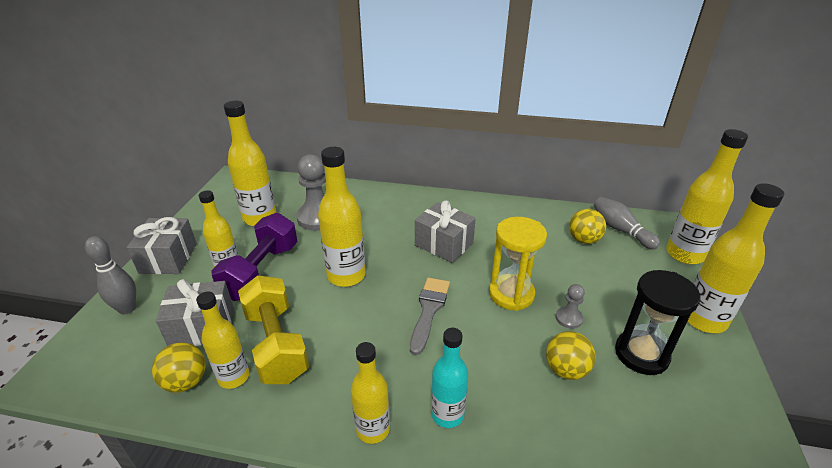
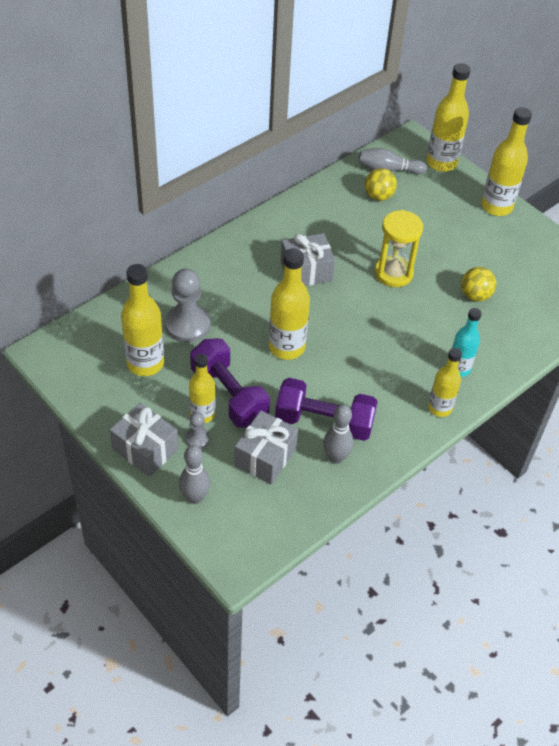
camera: 55 degrees left, 15 degrees up
yellow ball [152,342,206,393] -> none
yellow bottle [196,292,249,389] -> grey bowling pin [323,405,354,464]
yellow dumbbell [238,275,309,384] -> purple dumbbell [275,378,378,441]
grey brush [410,278,450,355] -> none
grey pawn [556,284,585,329] -> grey pawn moved to [185,412,210,449]
black hourglass [615,270,701,375] -> none

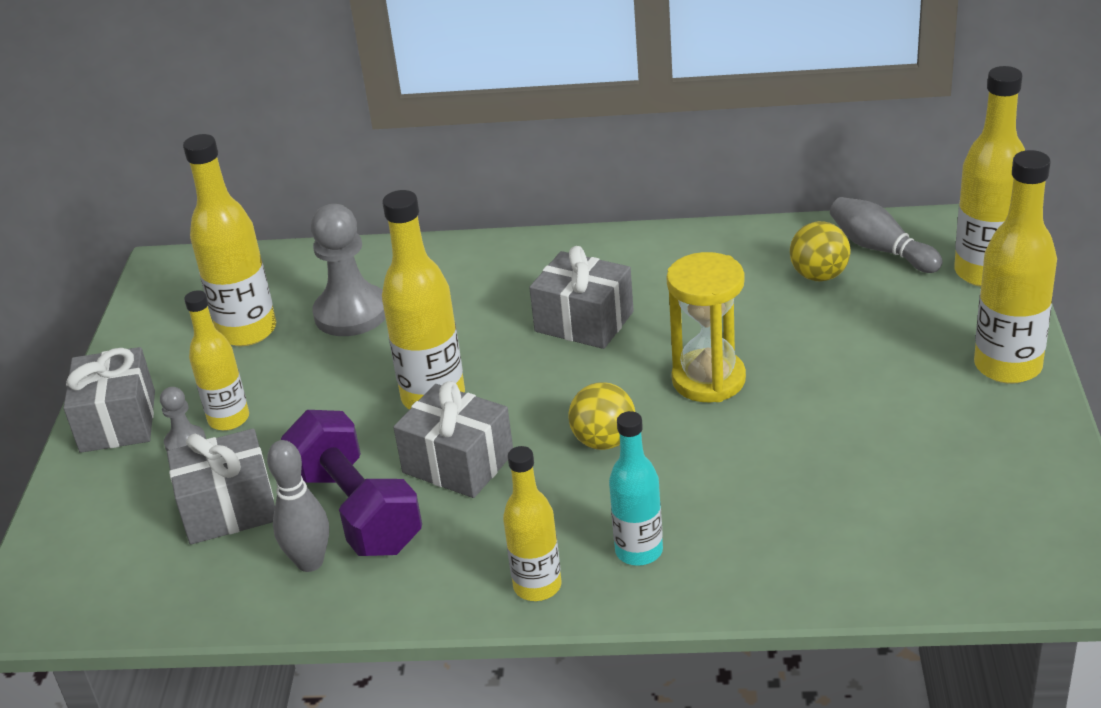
camera: 50 degrees right, 15 degrees down
grey bowling pin [179,445,210,504] -> none
purple dumbbell [190,338,270,428] -> none
yellow ball [461,267,496,302] -> yellow ball moved to [568,382,635,450]
none -> grey gift [393,381,513,498]

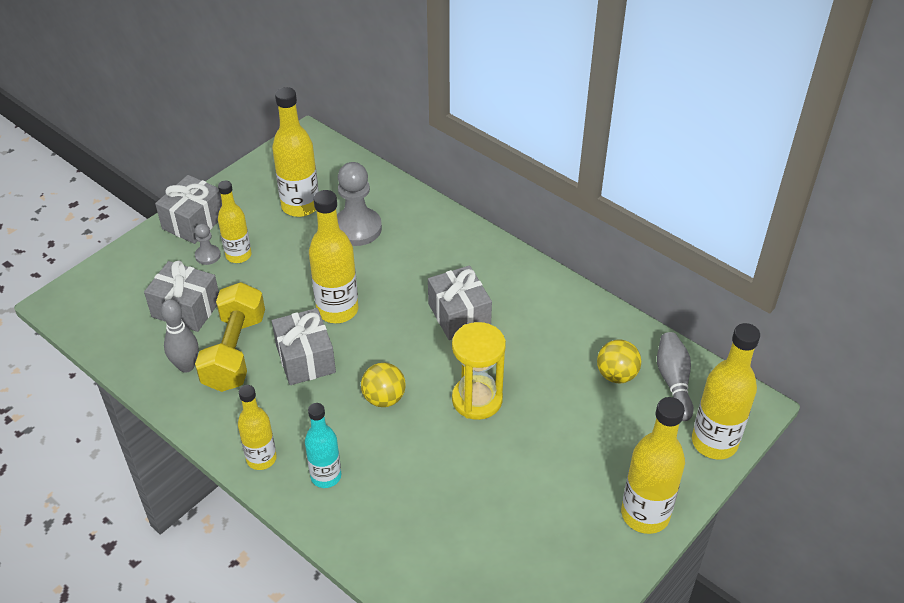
camera: 35 degrees right, 10 degrees up
purple dumbbell [281,410,422,556] -> yellow dumbbell [195,282,265,392]

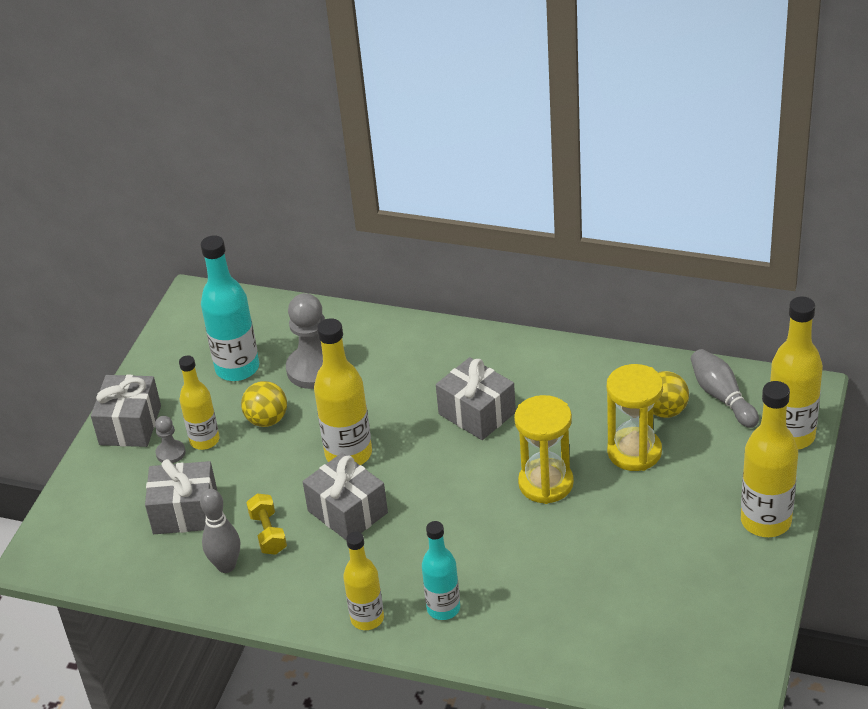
camera: 20 degrees left, 5 degrees down
yellow dumbbell [195,282,265,392] -> yellow dumbbell [246,493,287,555], size x0.52
yellow bottle [272,87,319,217] -> turquoise bottle [200,235,259,381]
yellow ball [361,363,406,407] -> yellow ball moved to [241,381,287,427]
none -> yellow hourglass [607,364,663,471]

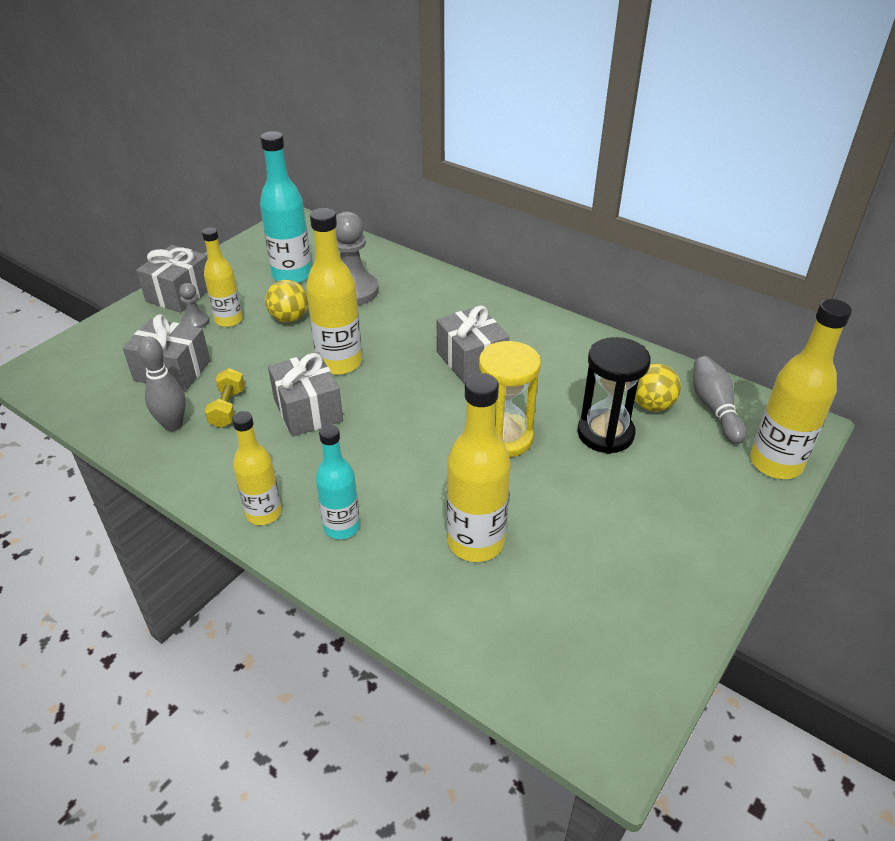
camera: 15 degrees right, 0 degrees up
yellow hourglass [607,364,663,471] -> black hourglass [577,337,651,454]
yellow bottle [741,381,798,537] -> yellow bottle moved to [447,373,511,562]

